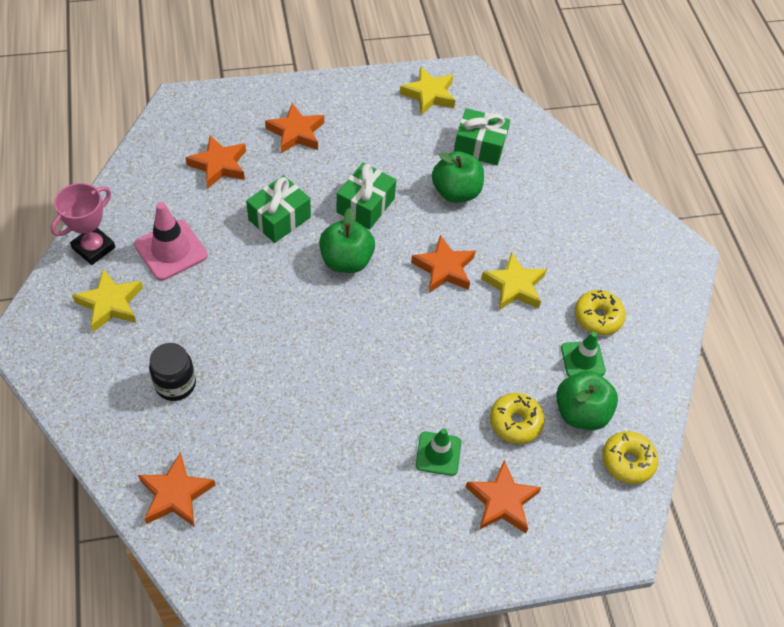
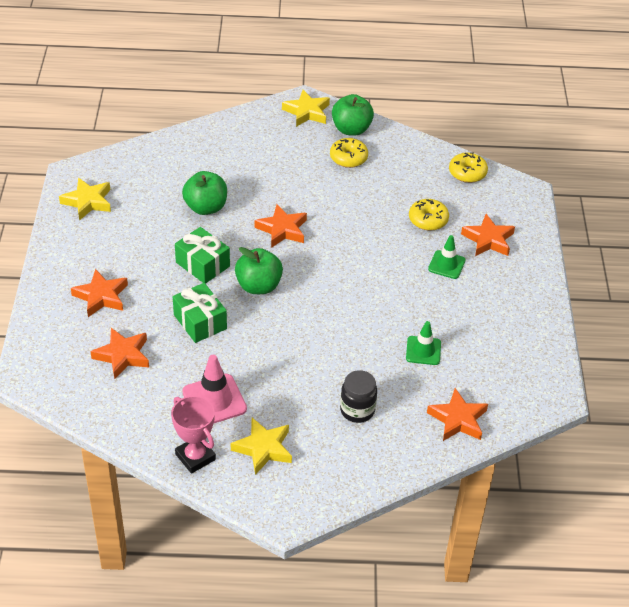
camera: 75 degrees left, 10 degrees down
green gift [454,108,510,165] -> none
yellow star [481,252,547,310] -> yellow star moved to [282,90,330,127]
green apple [556,371,618,430] -> green apple moved to [332,94,374,136]
green traffic cone [561,332,606,377] -> green traffic cone moved to [406,321,441,365]

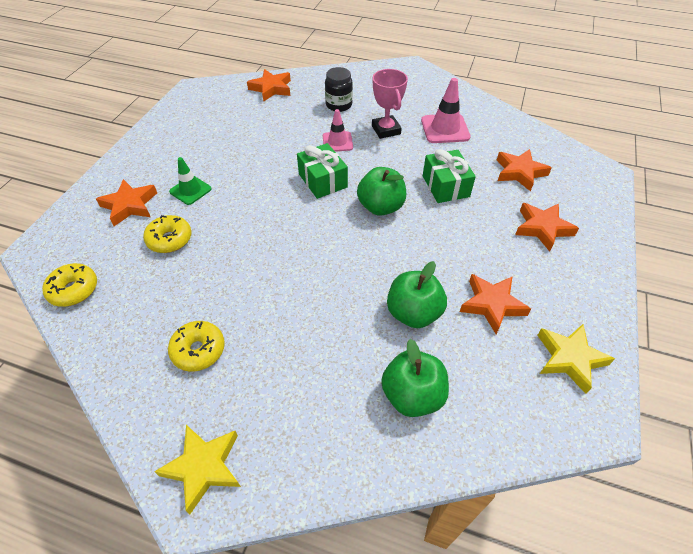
camera: 160 degrees left, 5 degrees up
pink trophy [171,396,216,474] -> pink trophy moved to [372,69,408,139]
green gift [175,227,230,284] -> green gift moved to [297,143,348,199]
yellow star [231,418,292,475] -> none
orange star [255,204,307,248] -> orange star moved to [460,274,531,334]
green apple [332,94,374,136] -> green apple moved to [381,339,449,417]
green traffic cone [406,321,441,365] -> none
none -> pink traffic cone [323,109,353,152]

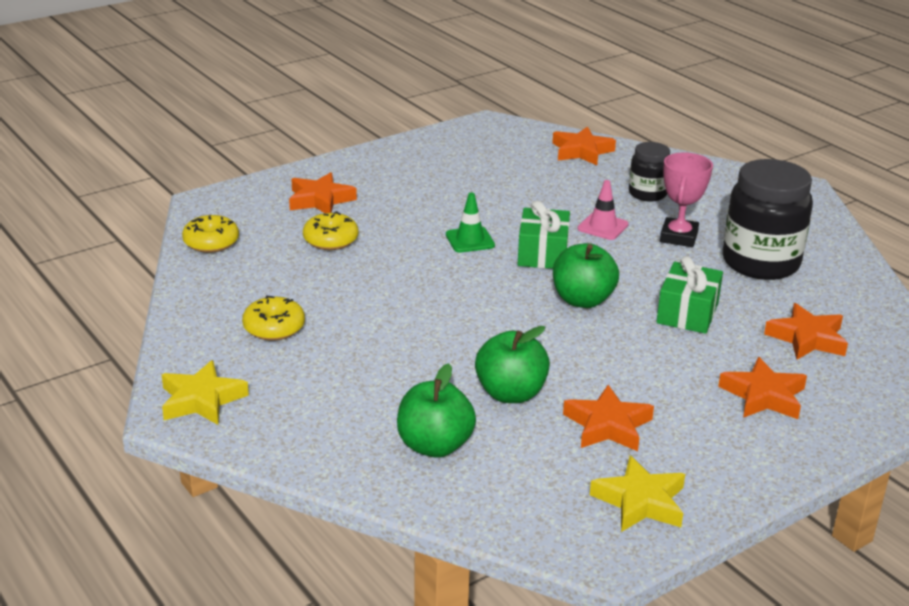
camera: 35 degrees right, 20 degrees down
green traffic cone [169,157,212,205] -> green traffic cone moved to [446,192,495,252]
pink traffic cone [421,78,471,143] -> black jar [723,159,813,280]

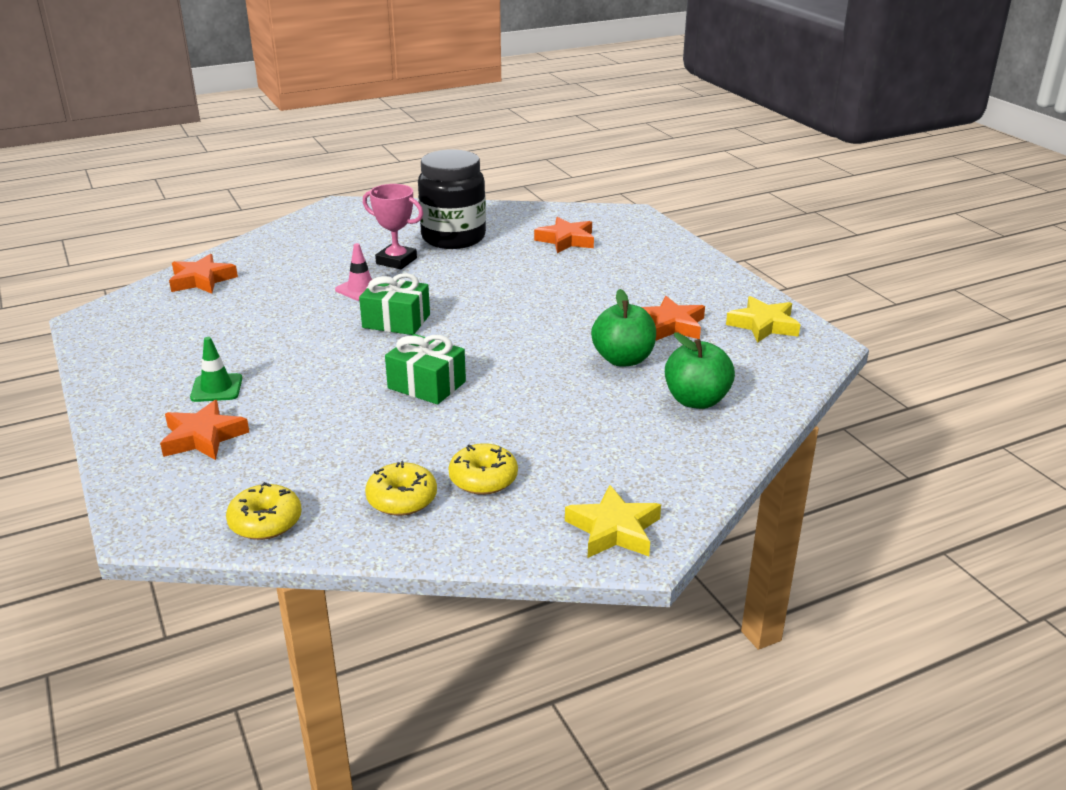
camera: 80 degrees left, 0 degrees up
yellow donut [303,211,359,250] -> yellow donut moved to [365,461,437,516]
green traffic cone [446,192,495,252] -> green traffic cone moved to [190,337,242,402]
green apple [553,243,619,308] -> none
black jar [629,142,670,202] -> none
green gift [656,256,723,334] -> green gift moved to [385,334,466,404]
orange star [718,357,807,419] -> none

